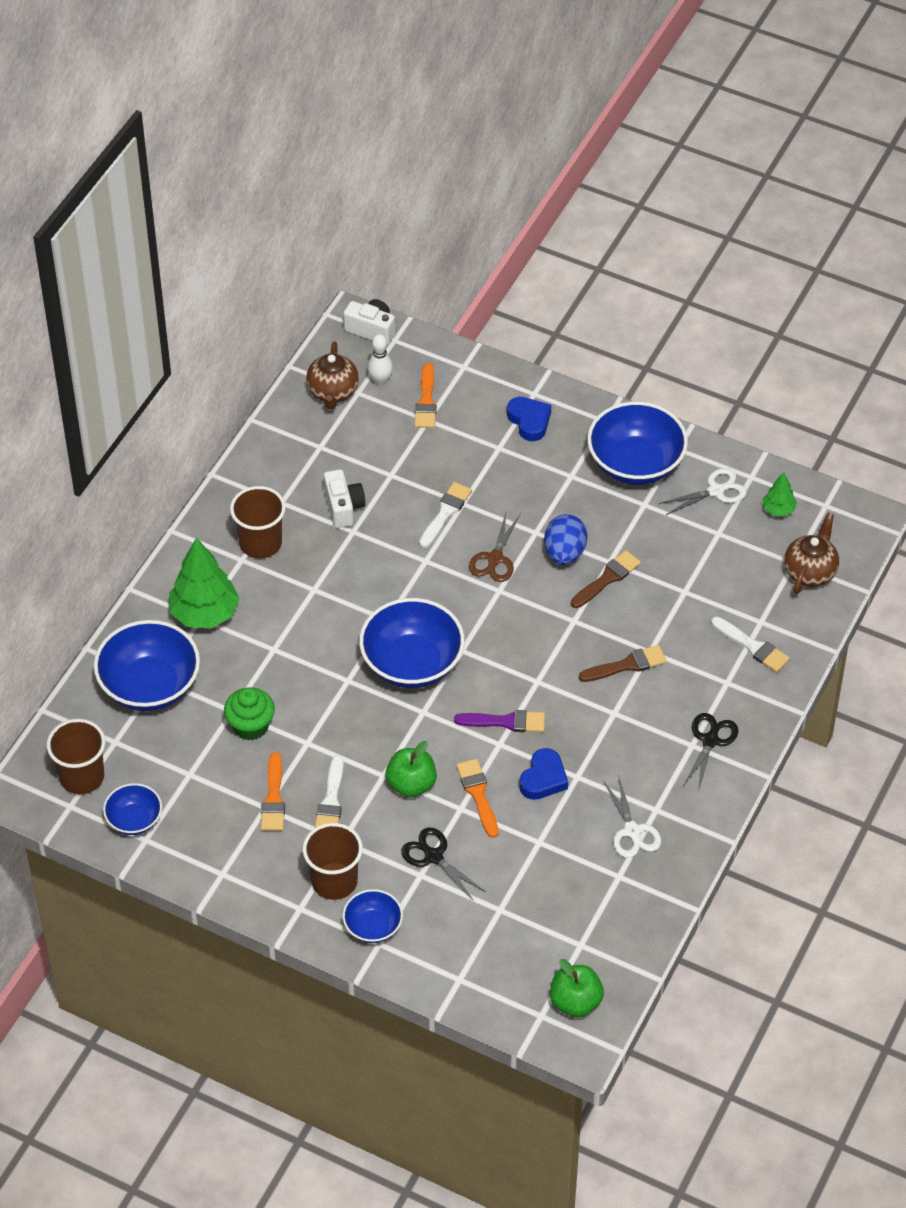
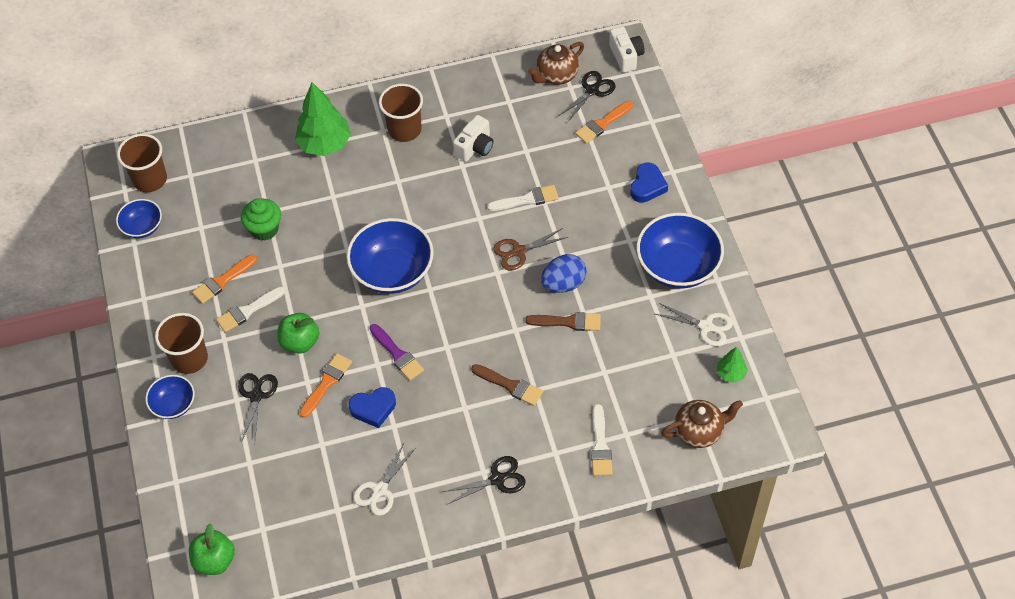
camera: 50 degrees right, 5 degrees up
blue bowl [94,620,200,711] -> none
white bowling pin [368,334,393,385] -> black scissors [558,71,616,123]

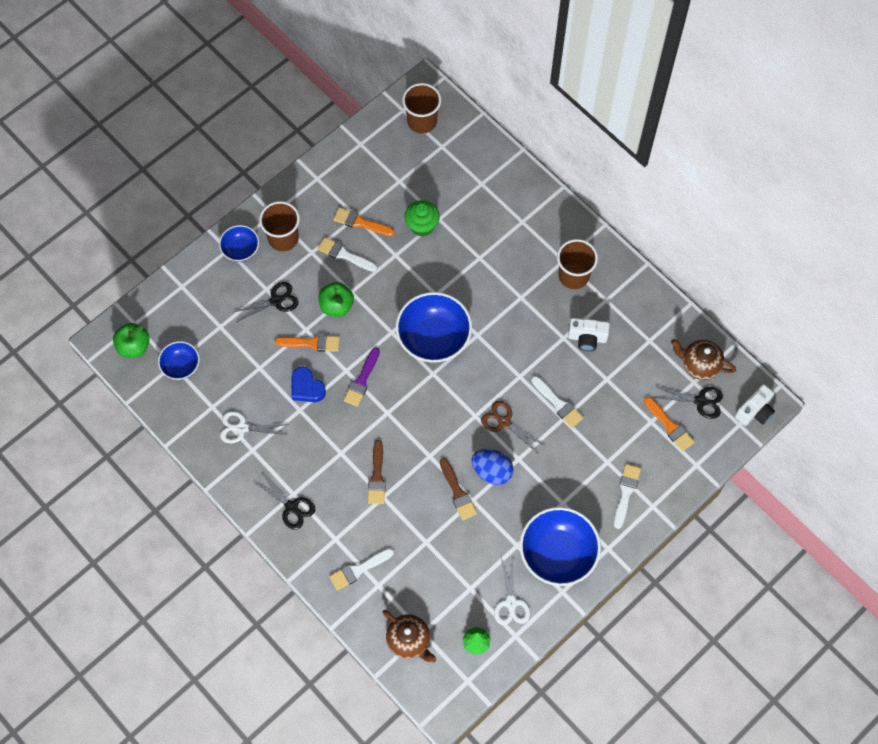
camera: 60 degrees right, 10 degrees up
blue bowl [116,199,162,238] -> blue bowl moved to [158,341,199,380]
green tree [295,82,351,156] -> none
orange brush [575,101,633,143] -> orange brush turned 150 degrees counterclockwise [644,397,695,452]
blue heart [630,162,668,203] -> white brush [614,464,641,529]

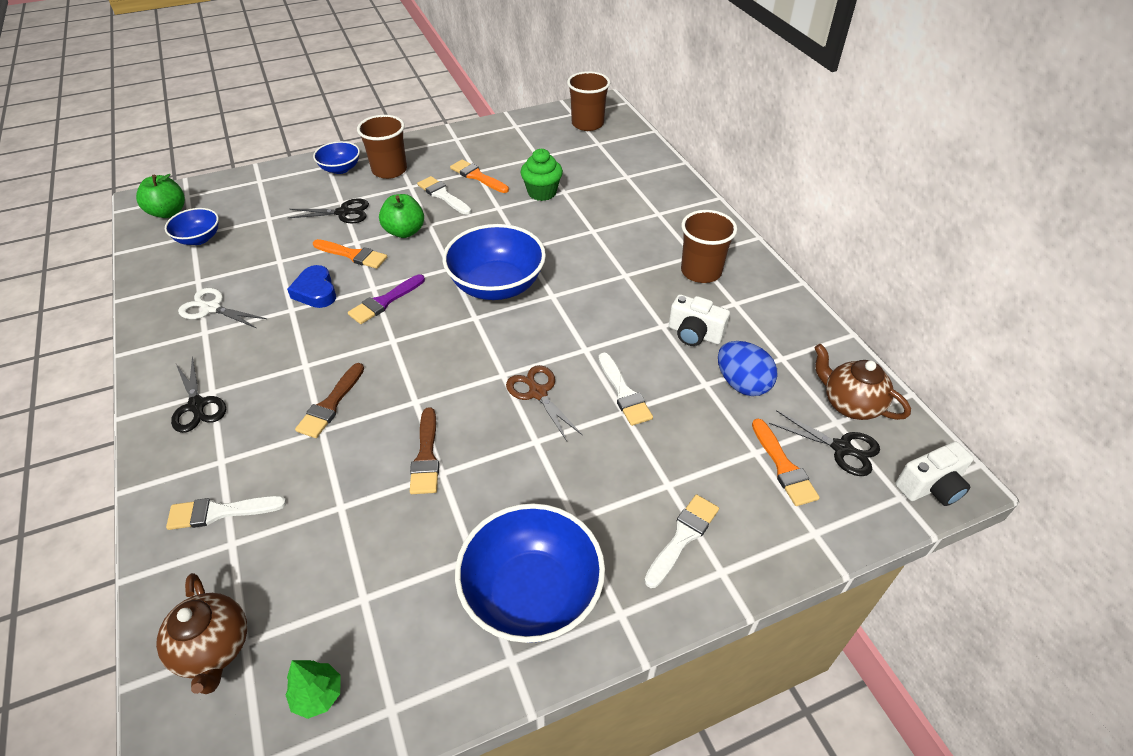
camera: 20 degrees right, 20 degrees down
blue egg [472,449,513,485] -> blue egg moved to [718,341,778,396]
white scissors [494,557,530,625] -> none

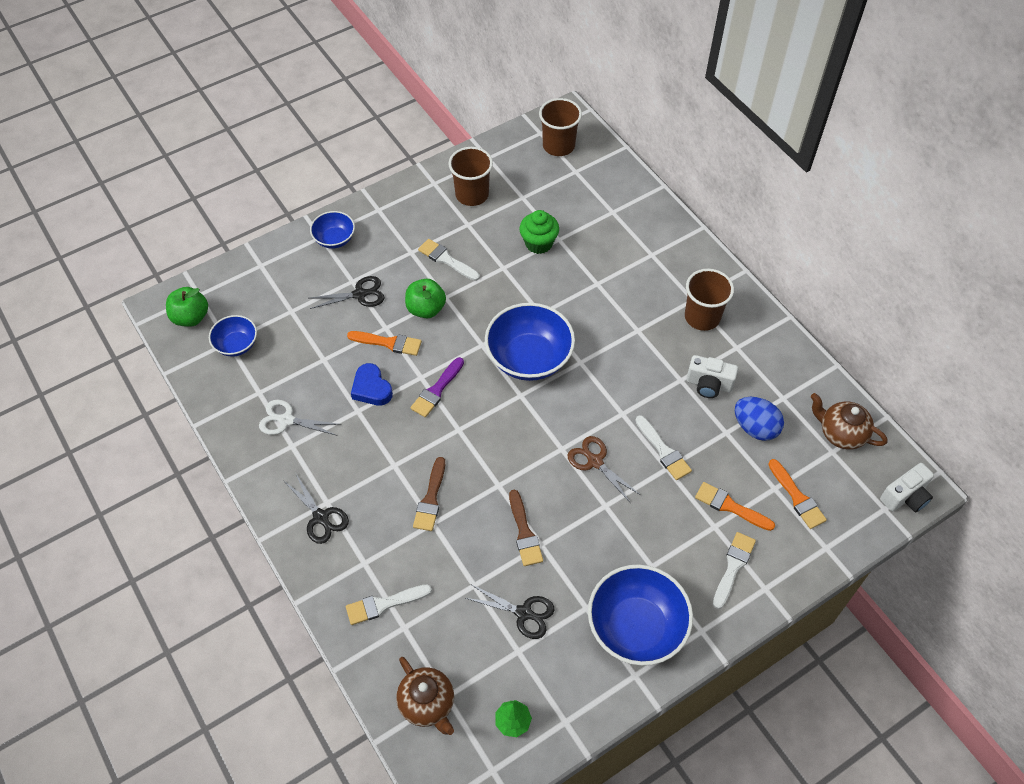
camera: 10 degrees left, 10 degrees up
brown cup [357,115,407,179] -> brown cup moved to [448,147,493,206]
orange brush [450,159,509,193] -> orange brush moved to [695,482,775,531]
black scissors [769,410,880,476] -> black scissors moved to [465,585,555,639]

